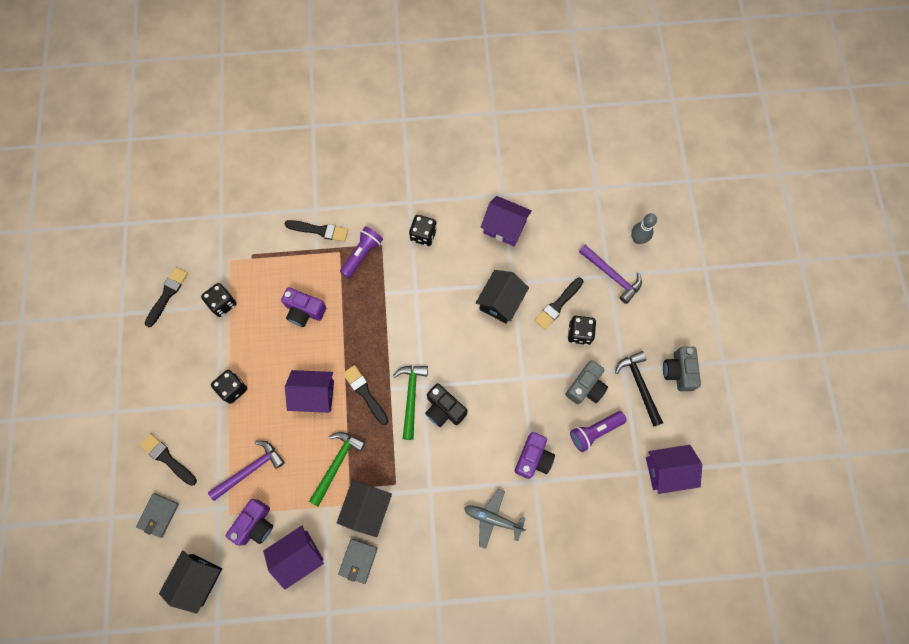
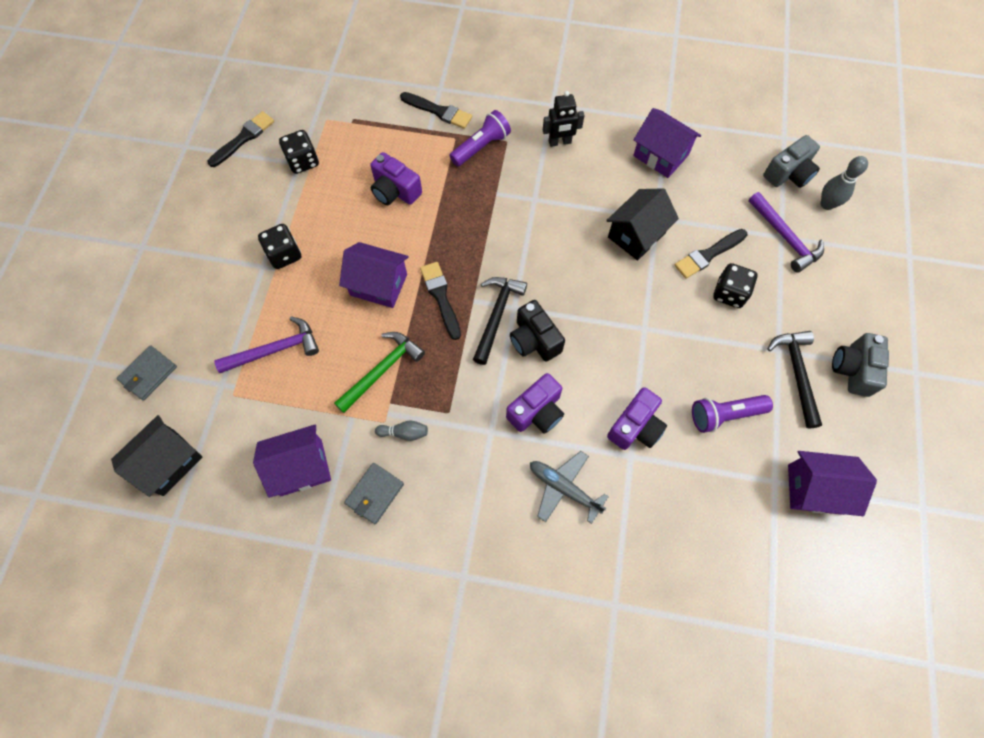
camera: 15 degrees right, 5 degrees down
black brush [140,433,197,486] -> none
purple camera [226,499,273,546] -> purple camera moved to [506,373,564,434]
black house [337,480,392,537] -> grey bowling pin [375,420,428,441]
green hammer [393,366,428,440] -> black hammer [473,277,527,365]
black dice [409,215,437,246] -> black robot [543,91,585,147]
grey camera [565,360,608,404] -> grey camera moved to [763,135,820,188]

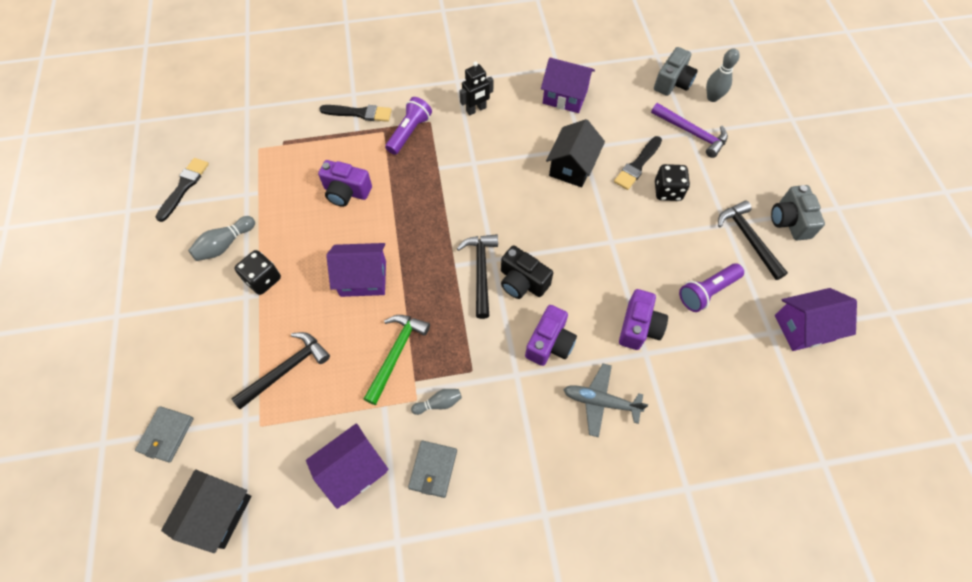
camera: 20 degrees left, 5 degrees down
purple hammer [214,317,319,373] -> black hammer [231,332,330,409]
black dice [279,130,319,174] -> none
black brush [420,262,461,340] -> none
none -> grey bowling pin [188,216,255,261]

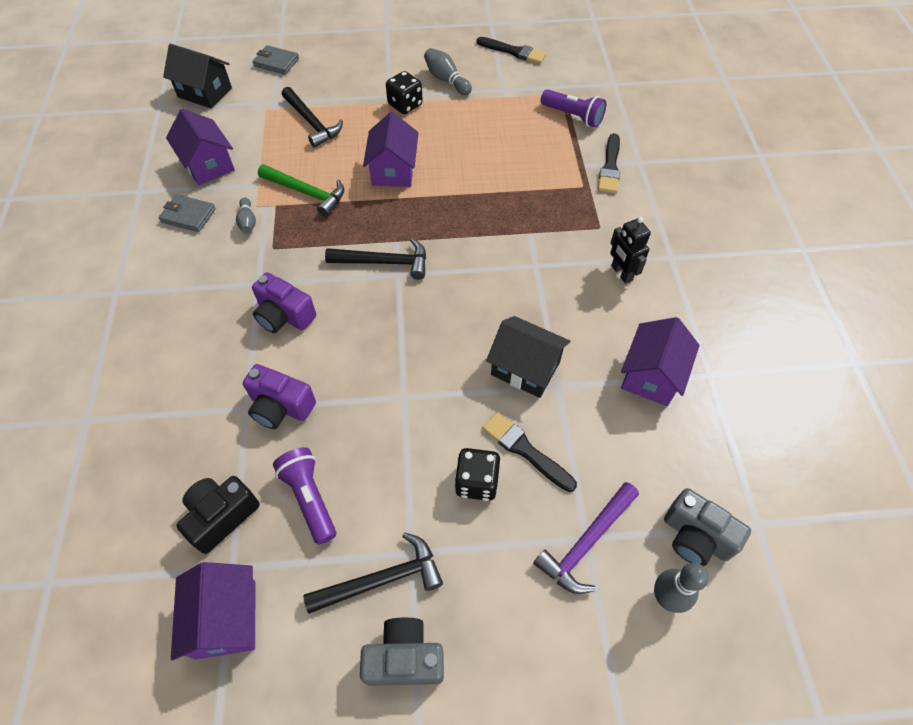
camera: 95 degrees right, 5 degrees down
purple camera [318,160,372,207] -> none
purple flashlight [385,97,432,155] -> purple flashlight moved to [541,89,606,128]
black camera [501,246,553,299] -> black camera moved to [176,476,260,554]
grey plane [563,364,648,437] -> none

